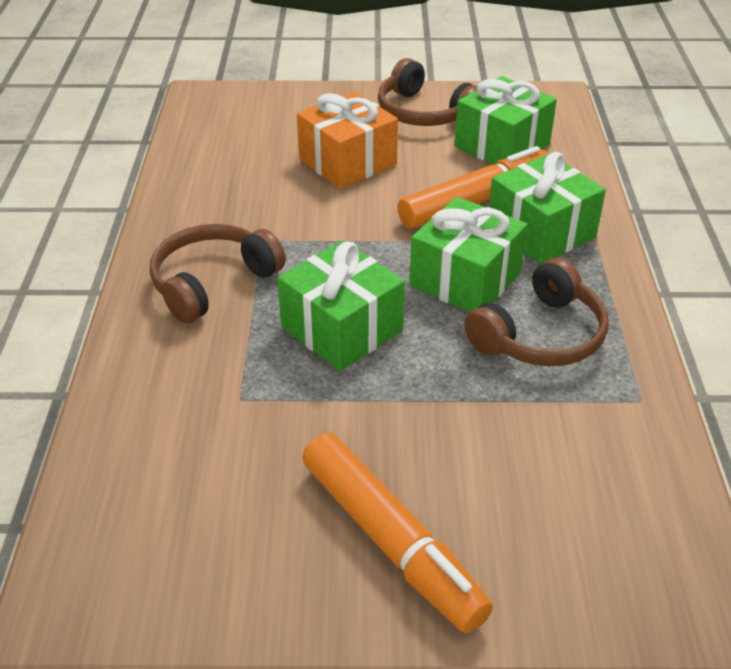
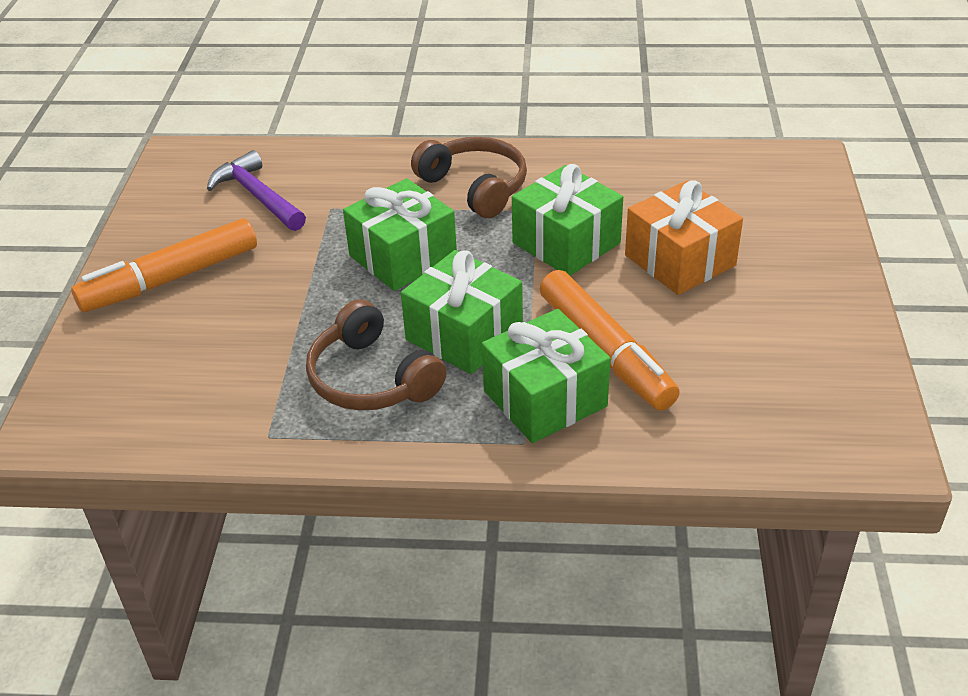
camera: 95 degrees right, 0 degrees up
brown headphones [378,58,477,126] -> none
green gift [454,76,557,165] -> green gift moved to [512,164,623,276]
none -> purple hammer [207,150,306,231]

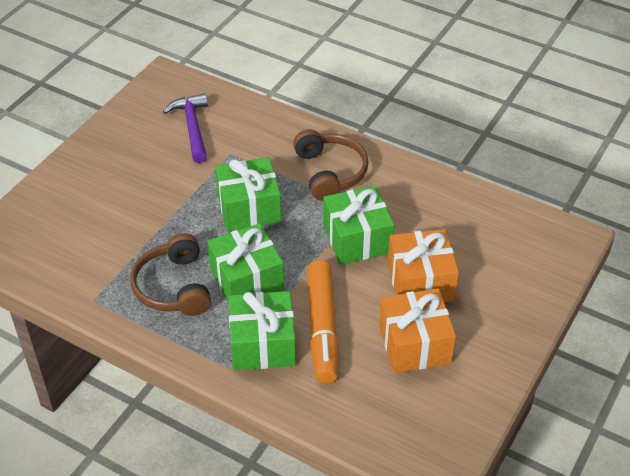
camera: 25 degrees right, 5 degrees up
orange marker [71,218,257,312] -> none
none -> orange gift [379,288,456,373]

